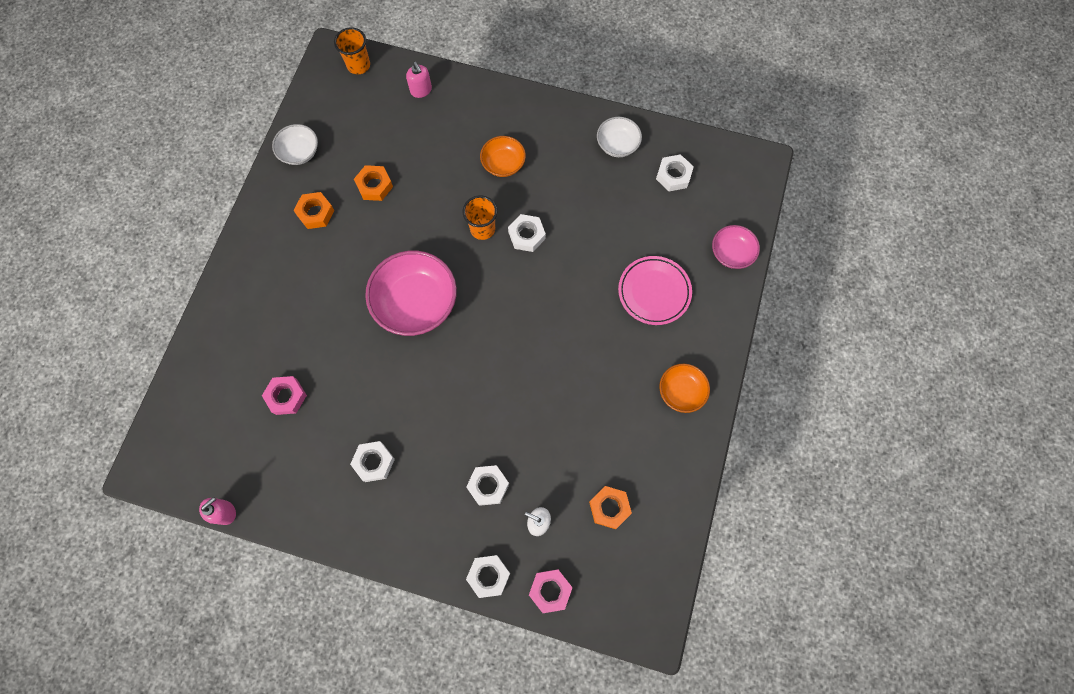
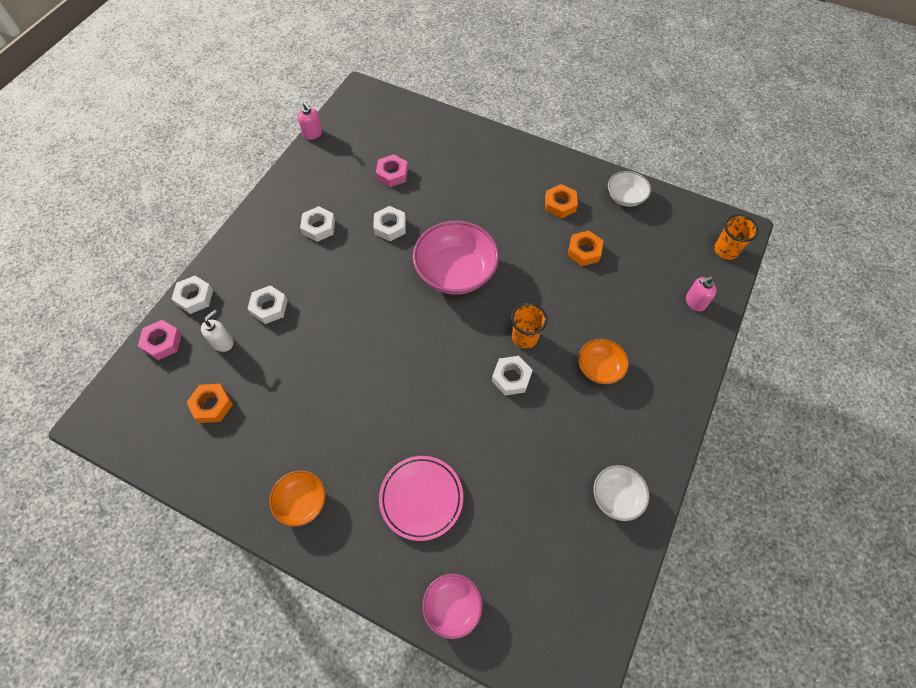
camera: 100 degrees right, 10 degrees down
white nut [656,154,694,191] -> white nut moved to [373,206,406,241]

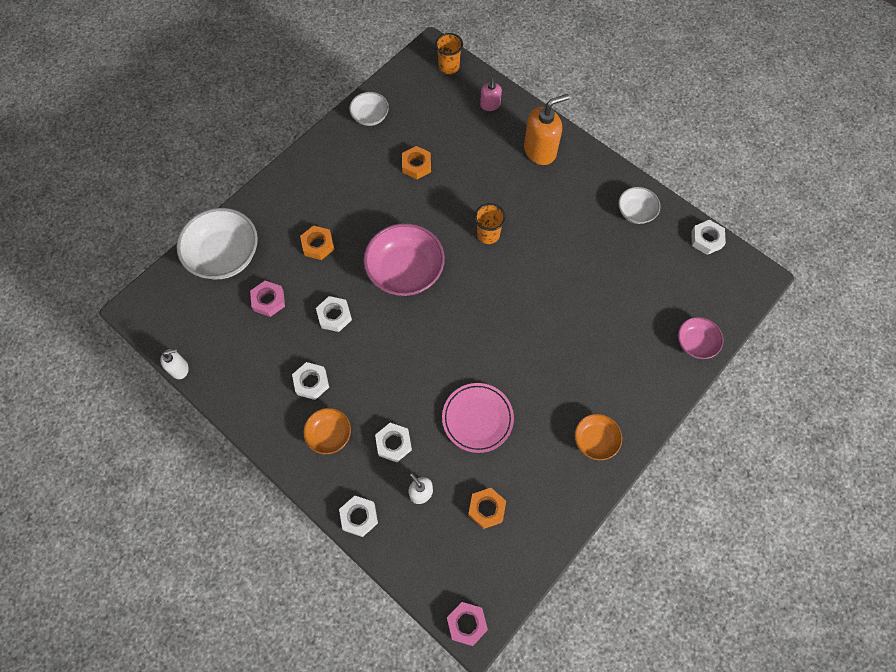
camera: 75 degrees left, 5 degrees up
pink nut [138,320,182,360] -> pink nut moved to [447,602,488,646]
pink soap dispenser [298,102,322,140] -> white soap dispenser [160,349,189,379]
pink plate [379,456,463,541] -> pink plate moved to [442,383,514,453]
white nut [492,356,532,396] -> white nut moved to [691,220,726,255]
orange nut [545,184,578,219] -> orange nut moved to [300,225,334,260]
orange bowl [578,339,629,384] -> orange bowl moved to [303,408,351,454]
none -> white bowl [176,208,258,279]
none -> orange soap dispenser [524,94,569,165]

